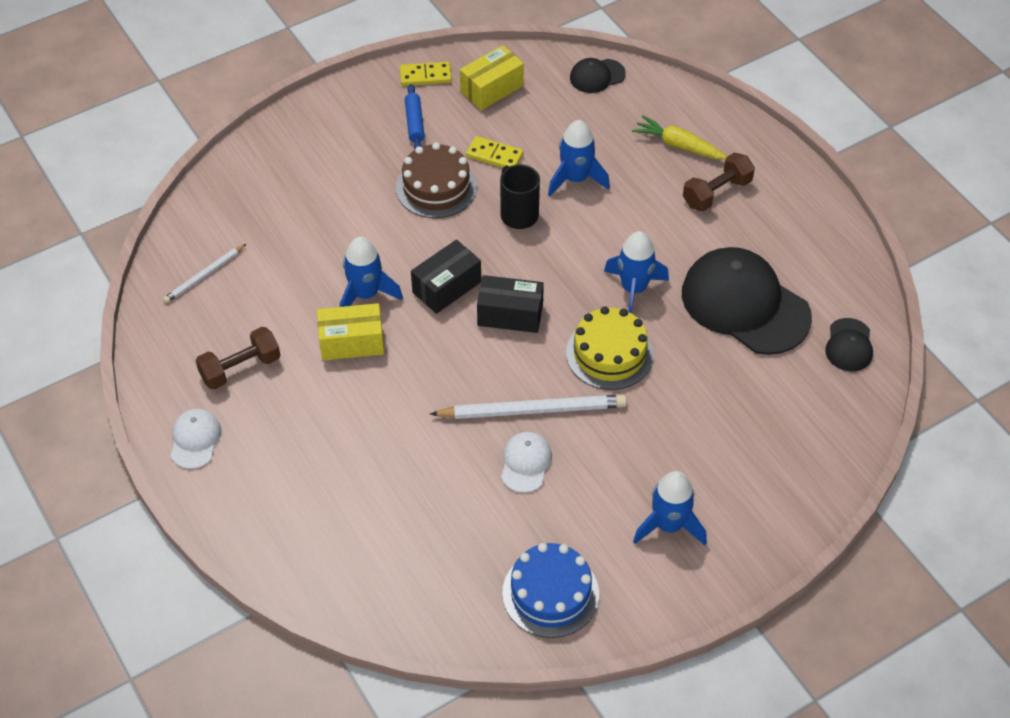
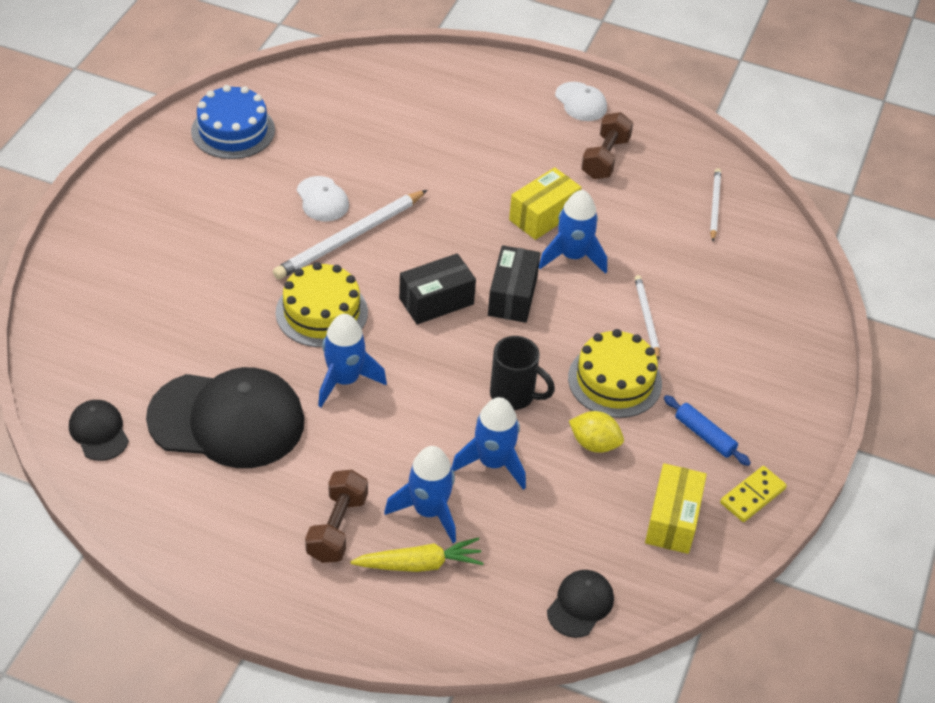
camera: 140 degrees right, 5 degrees down
brown cake [396,143,477,218] -> yellow cake [568,329,662,418]
yellow domino [466,136,523,168] -> yellow lemon [569,411,624,453]
blue rocket [633,471,707,545] -> blue rocket moved to [384,446,456,543]
none -> white pencil [635,275,660,360]

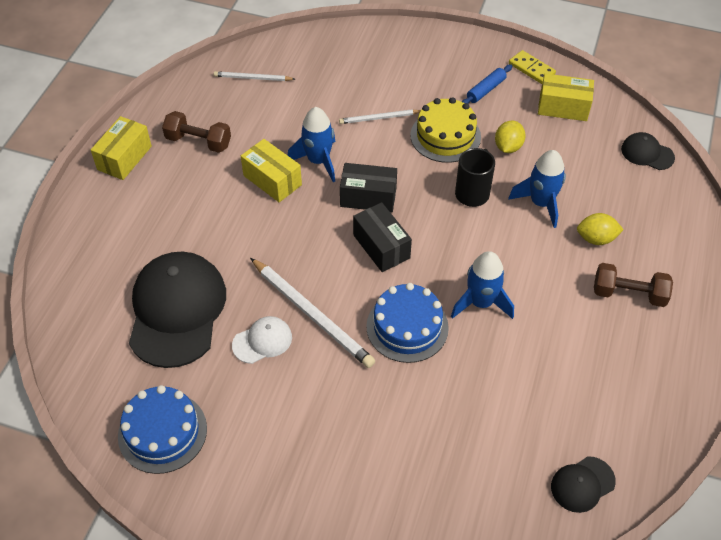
camera: 90 degrees left, 5 degrees up
black cap [146,367,304,468] -> black cap moved to [129,252,226,368]
yellow cake [276,262,368,347] -> blue cake [366,283,449,363]
yellow carrot [350,537,484,572] -> none
blue rocket [384,446,456,543] -> yellow lemon [577,213,624,245]
white cap [555,82,607,121] -> yellow box [91,116,152,180]

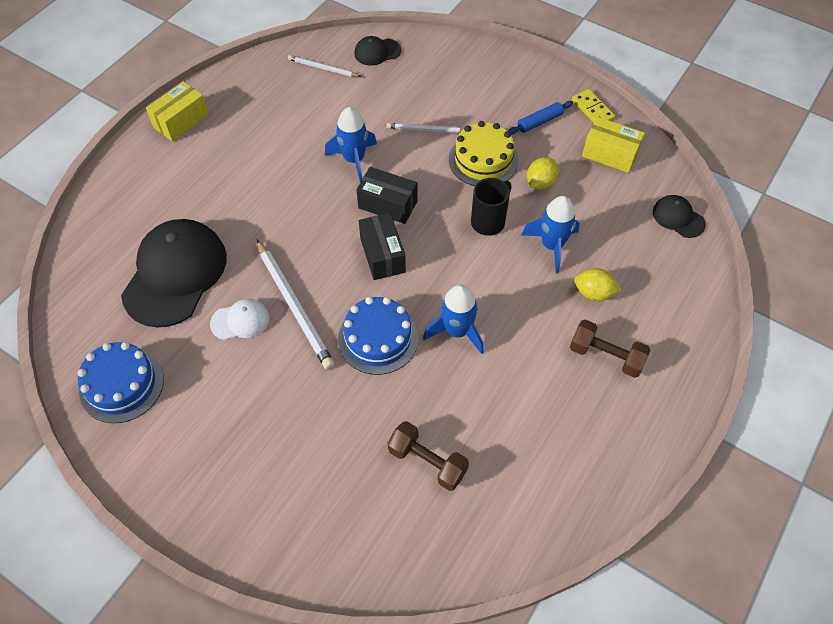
camera: 15 degrees right, 5 degrees up
brown dumbbell [162,111,231,153] -> brown dumbbell moved to [388,421,469,491]
yellow box [241,139,302,202] -> none
black cap [551,456,616,513] -> black cap moved to [354,36,401,66]

